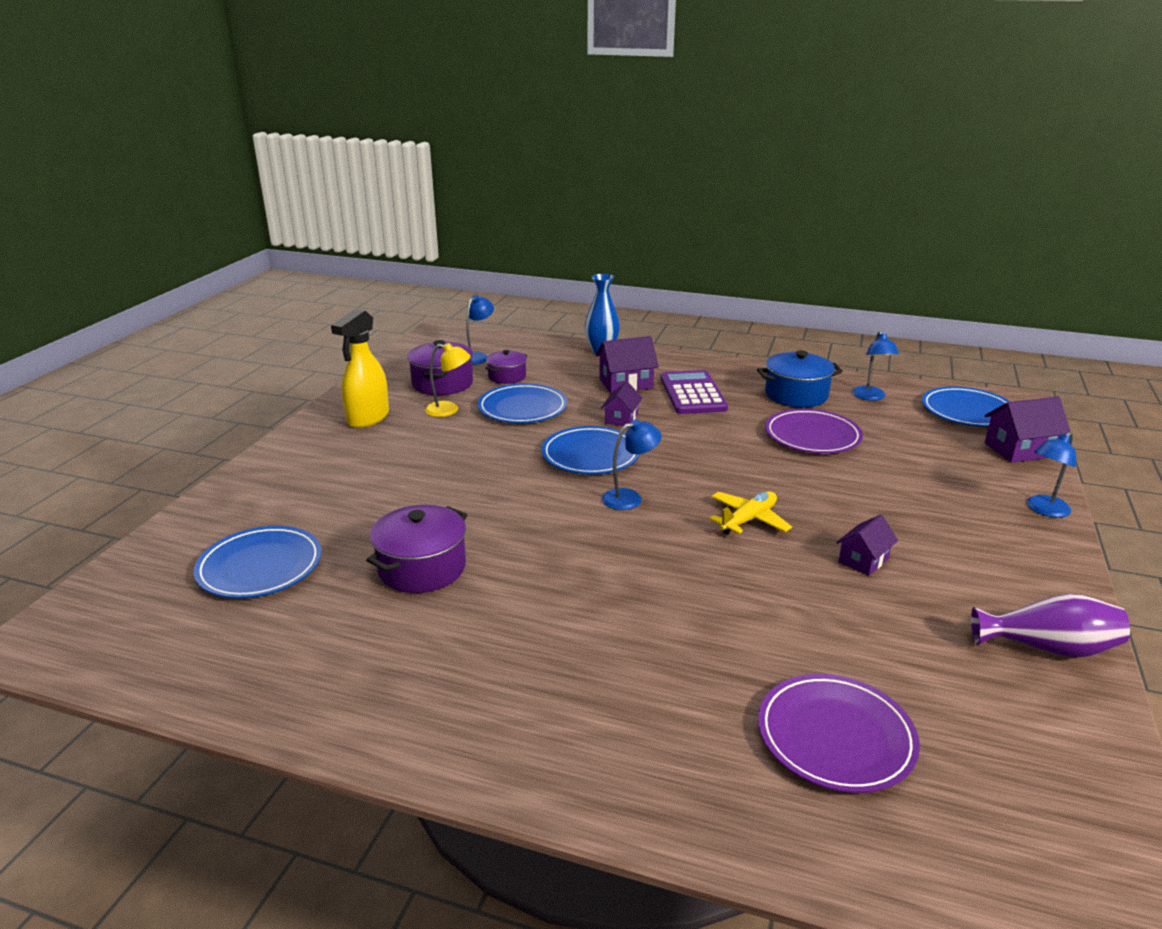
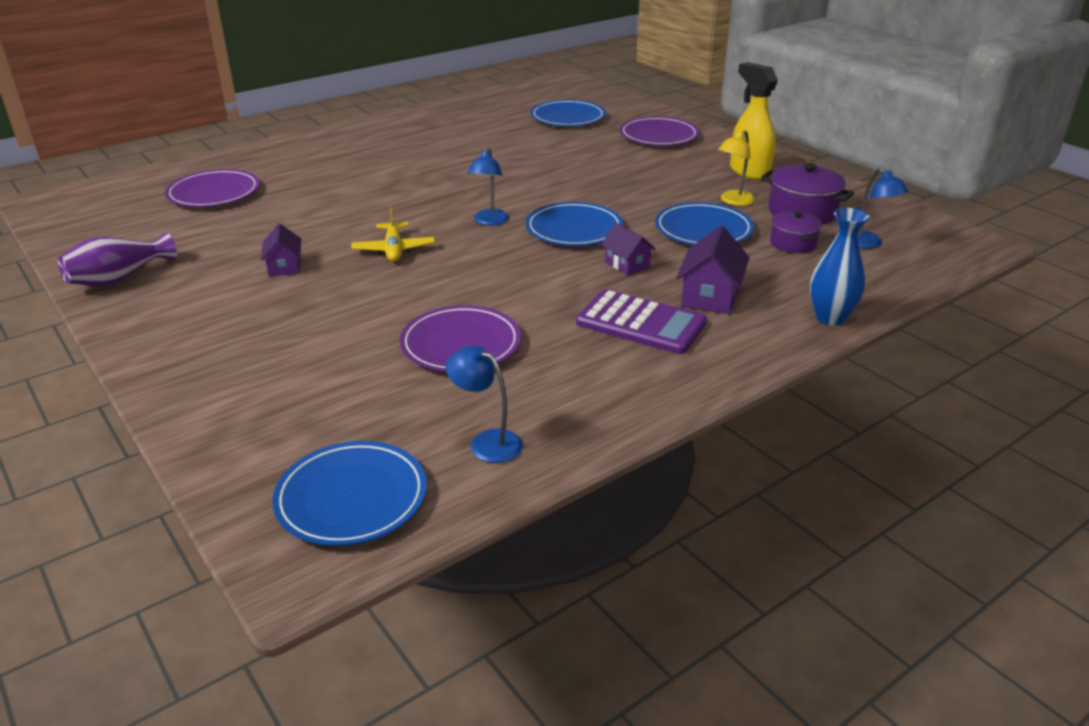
camera: 125 degrees right, 5 degrees up
purple pot [366,505,467,593] -> none
blue pot [757,351,843,408] -> none
purple house [984,397,1071,463] -> none
blue lamp [1027,432,1076,518] -> none
none -> purple plate [620,117,699,146]

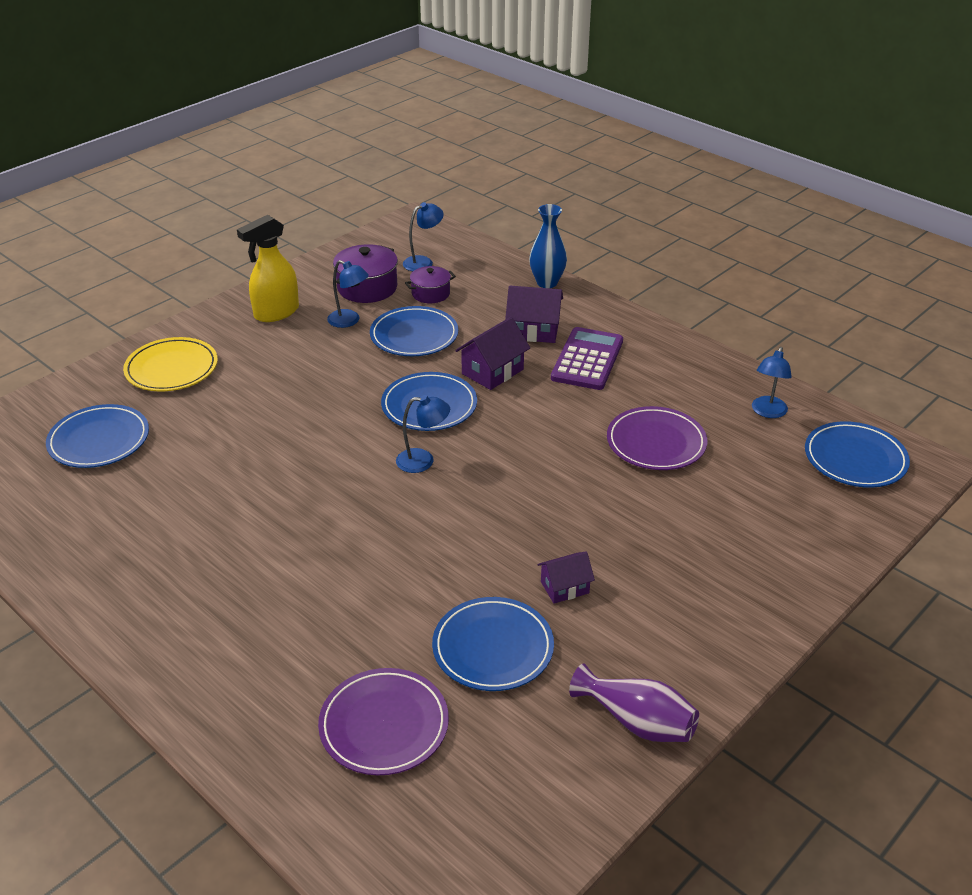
camera: 100 degrees left, 5 degrees up
yellow plane [351,207,435,262] -> none
purple house [601,223,656,275] -> purple house [455,317,530,390], size x1.55
purple plate [620,117,699,146] -> yellow plate [123,337,218,391]
yellow lamp [718,130,755,206] -> blue lamp [327,260,369,328]
none -> blue plate [432,597,554,691]

